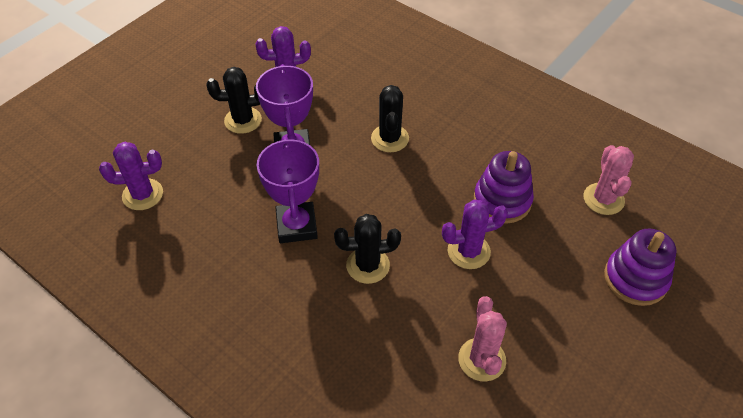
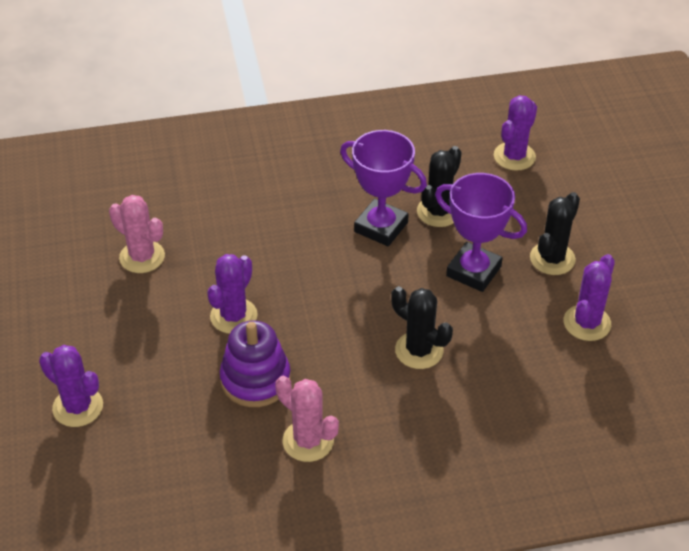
camera: 130 degrees right, 5 degrees down
black cactus [334,214,401,284] -> black cactus moved to [417,146,462,227]
pink cactus [583,145,634,215] -> pink cactus moved to [275,376,339,462]
purple stacking toy [604,229,677,306] -> purple cactus [39,345,103,427]

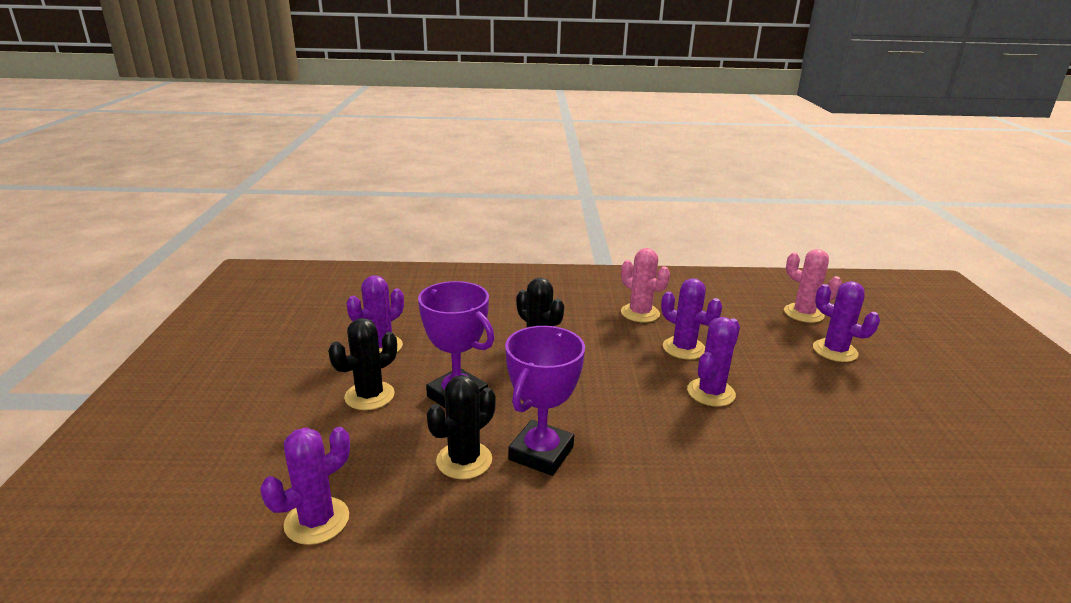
camera: 170 degrees left, 20 degrees down
pink cactus [109,195,165,273] -> pink cactus moved to [784,249,842,323]
purple stacking toy [220,320,291,407] -> purple cactus [661,278,722,360]
purple trophy [340,130,427,246] -> purple trophy turned 75 degrees clockwise [505,326,585,476]

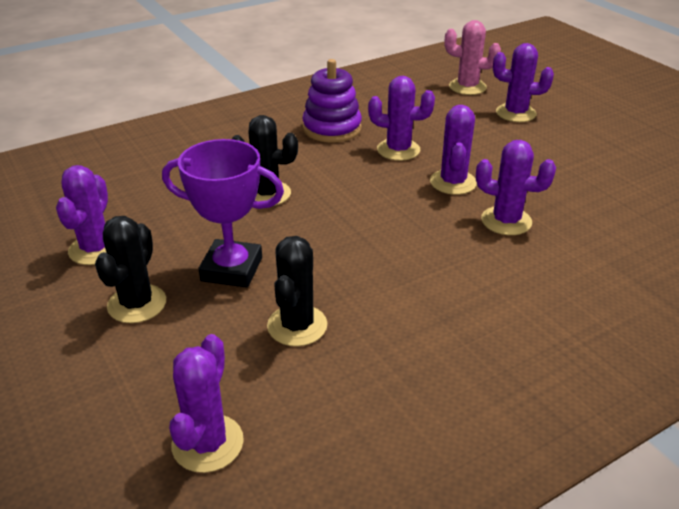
camera: 30 degrees left, 10 degrees up
purple trophy [505,326,585,476] -> none
pink cactus [621,248,670,322] -> purple stacking toy [302,59,362,142]
none -> purple cactus [476,140,556,235]

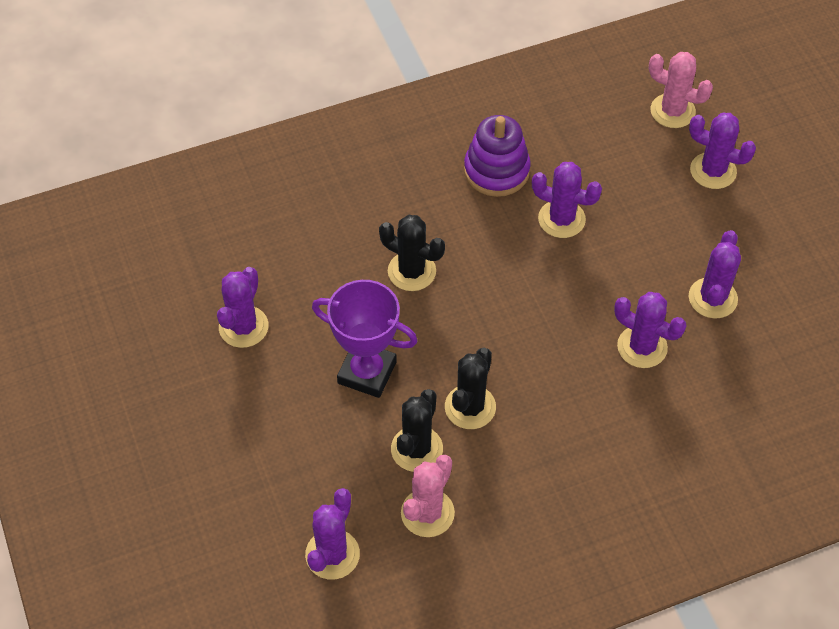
camera: 10 degrees right, 20 degrees up
black cactus [95,216,166,323] -> black cactus moved to [445,348,496,429]
purple cactus [430,105,477,195] -> purple cactus moved to [689,230,741,319]
none -> pink cactus [401,455,455,537]

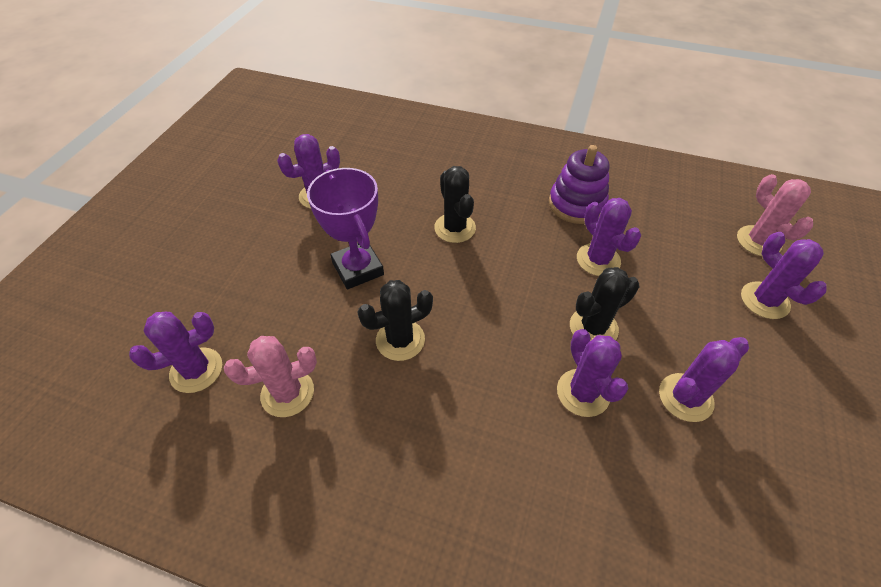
camera: 40 degrees right, 5 degrees down
black cactus [391,389,443,472] -> black cactus moved to [570,267,640,341]

